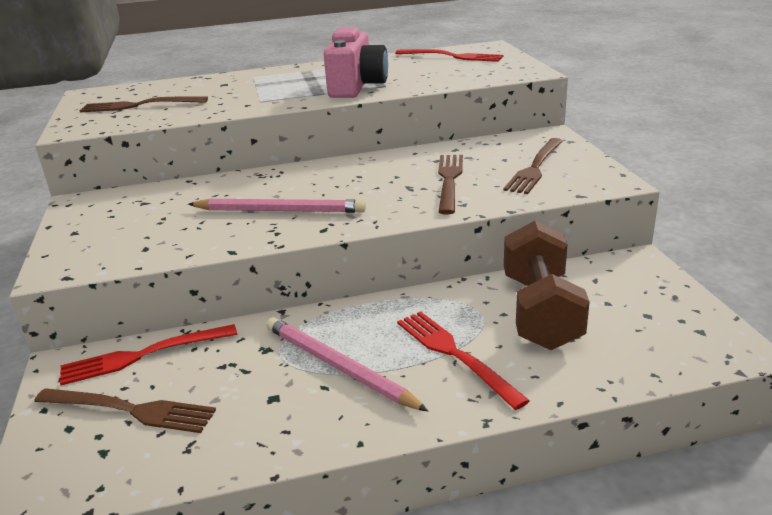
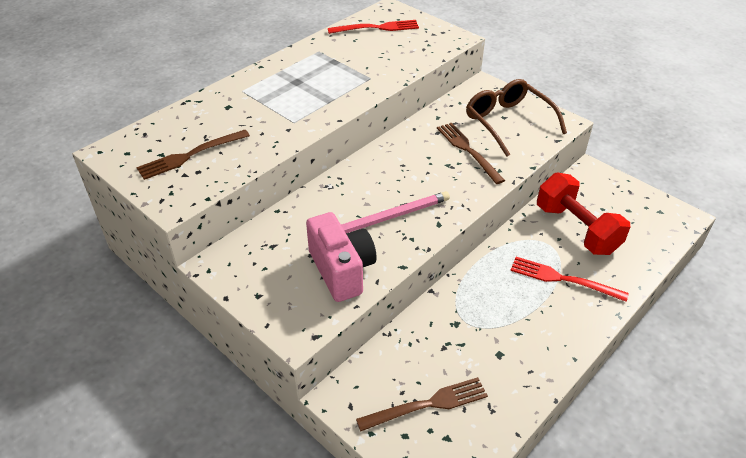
camera: 35 degrees left, 15 degrees up
red fork [60,324,237,385] -> none
pink pencil [266,317,428,411] -> none
pink camera [324,27,388,98] -> pink camera moved to [306,212,377,302]
brown fork [503,138,563,194] -> brown glasses [466,79,567,157]
brown dumbbell [504,221,590,350] -> red dumbbell [537,173,630,255]

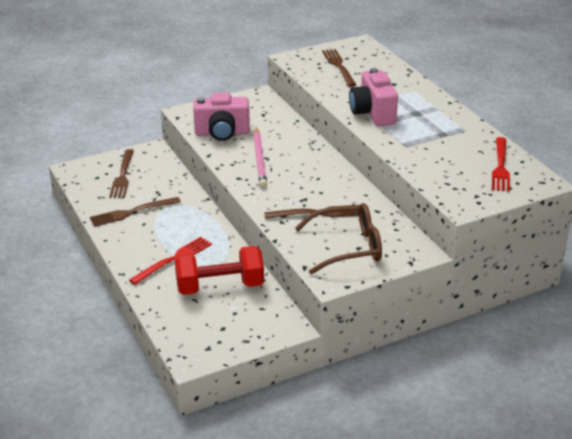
camera: 110 degrees right, 10 degrees down
none -> brown fork [90,197,181,226]
none -> pink camera [349,68,398,126]

